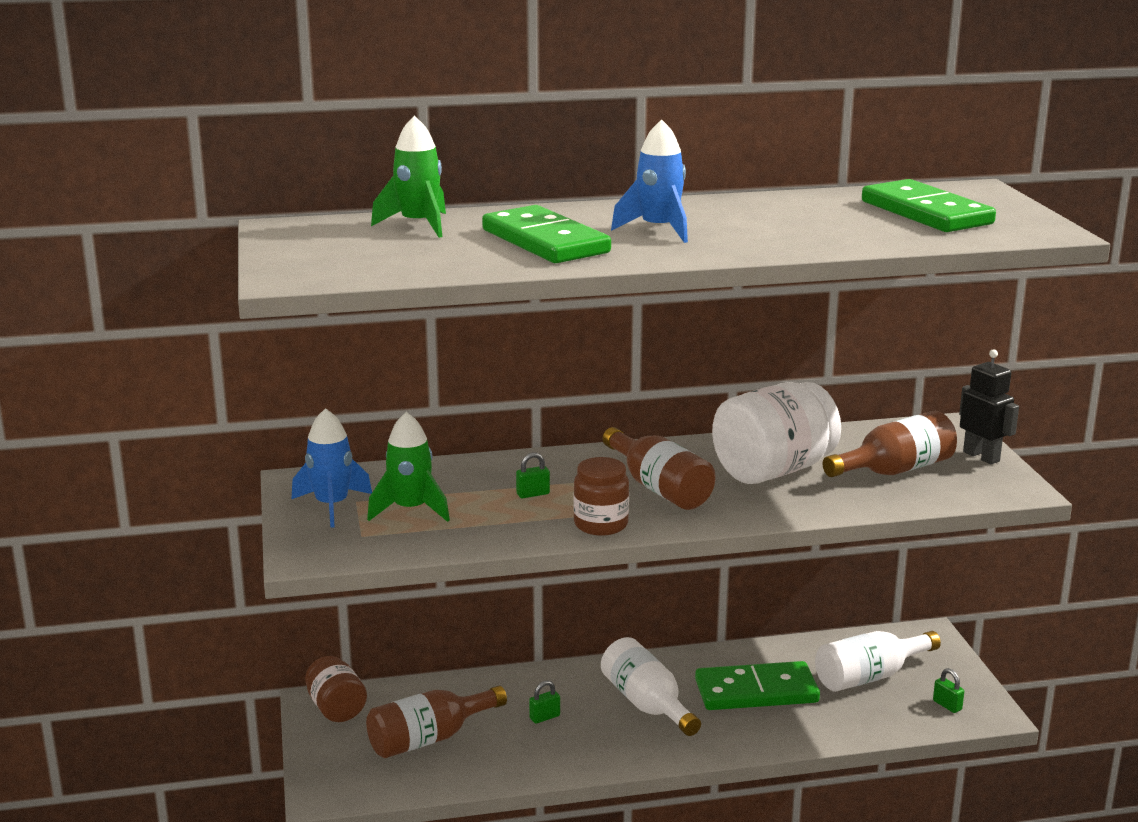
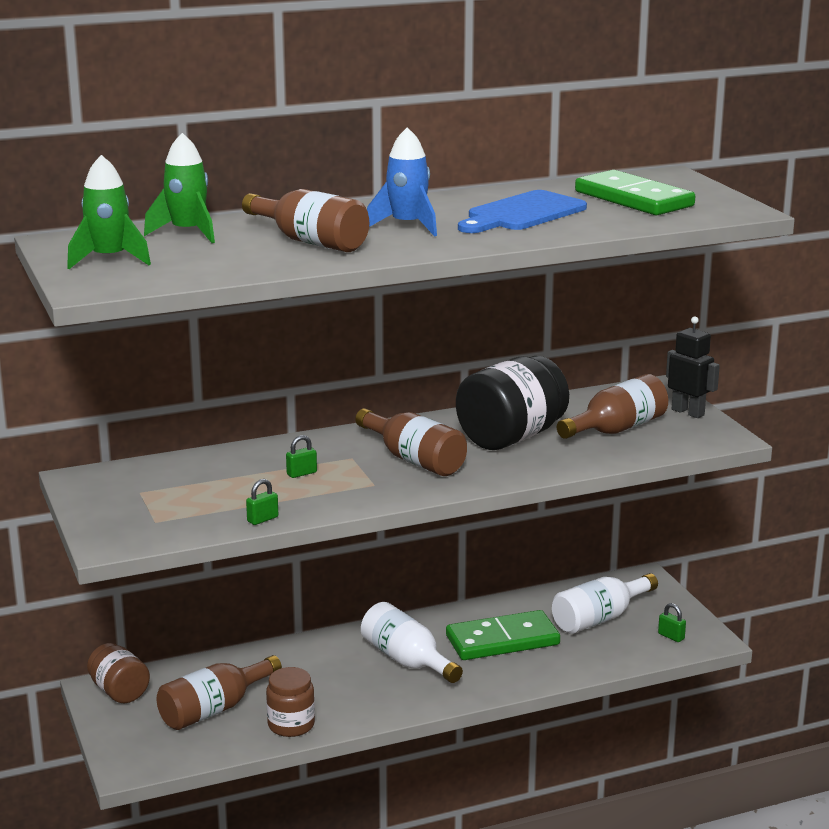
camera: 10 degrees left, 0 degrees up
blue rocket [292,408,372,528] -> none
green rocket [367,412,450,522] -> green rocket moved to [67,155,151,269]
green domino [482,205,611,263] -> brown bottle [242,189,369,252]
green padlock [529,681,560,724] -> green padlock moved to [246,479,278,525]
brown jar [574,457,629,536] -> brown jar moved to [266,667,315,737]
white jar [712,382,841,484] -> black jar [456,356,569,450]
none -> blue cutting board [458,190,587,233]

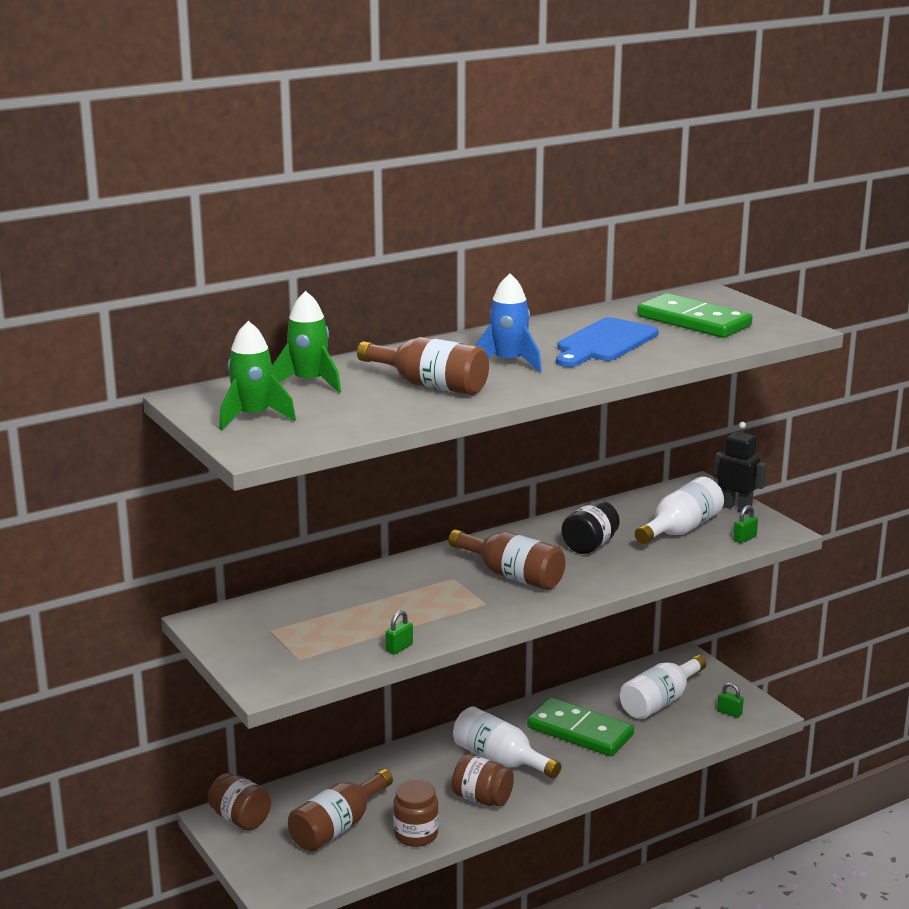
camera: 10 degrees left, 0 degrees up
green padlock [286,435,317,478] -> green padlock moved to [733,505,758,543]
green domino [446,610,560,660] -> green domino turned 60 degrees clockwise [527,698,634,756]
black jar [456,356,569,450] -> black jar [561,501,620,554], size x0.58
brown bottle [557,374,668,439] -> white bottle [635,477,724,544]
none -> brown jar [452,754,514,807]

